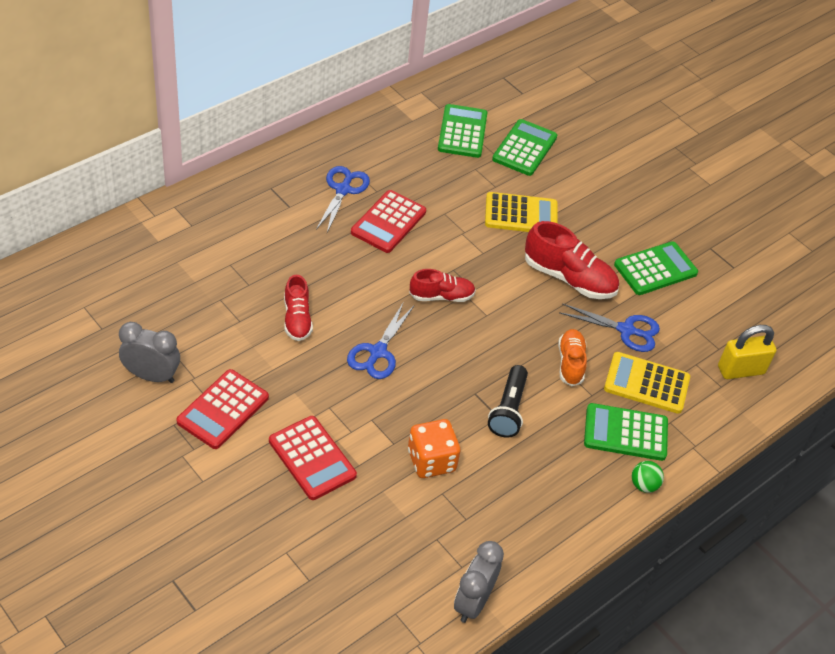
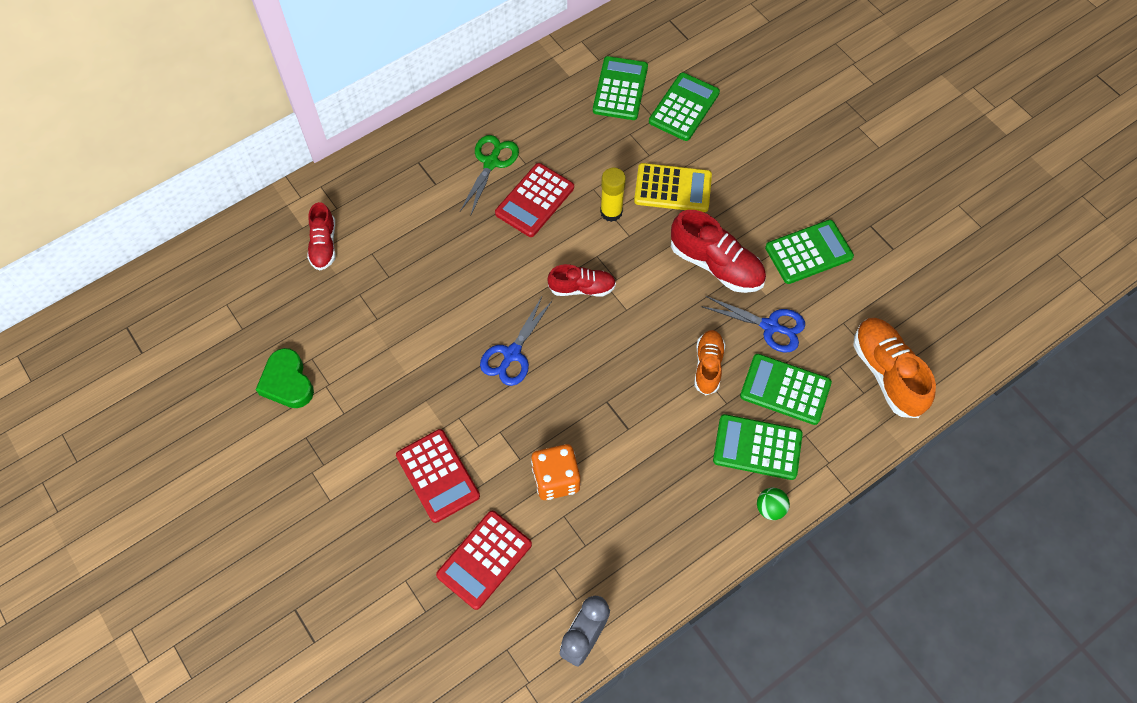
camera: 10 degrees right, 15 degrees up
grey clock [119,322,180,383] -> green heart [256,348,314,408]
red calculator [176,369,269,449] -> red calculator moved to [436,511,532,610]
red shoe [284,275,313,341] -> red shoe moved to [307,202,336,270]
blue scissors [316,166,370,233] -> green scissors [460,135,519,214]
black flashlight [488,365,528,438] -> none
yellow calculator [604,352,690,414] -> green calculator [740,354,832,425]
yellow padlock [718,325,776,379] -> orange shoe [853,318,936,418]
none -> yellow glue stick [600,168,626,222]

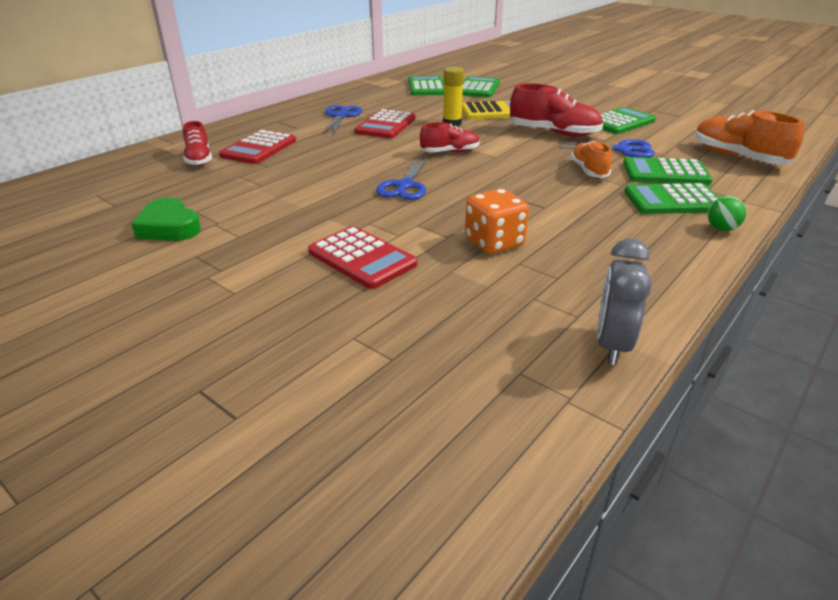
camera: 15 degrees left, 30 degrees down
red calculator [436,511,532,610] -> red calculator moved to [219,130,296,164]
green scissors [460,135,519,214] -> blue scissors [323,105,362,134]

